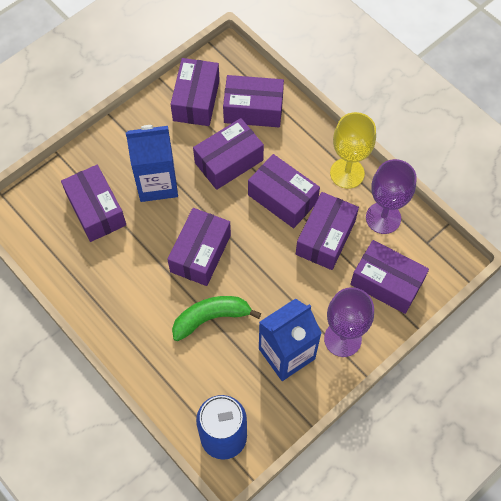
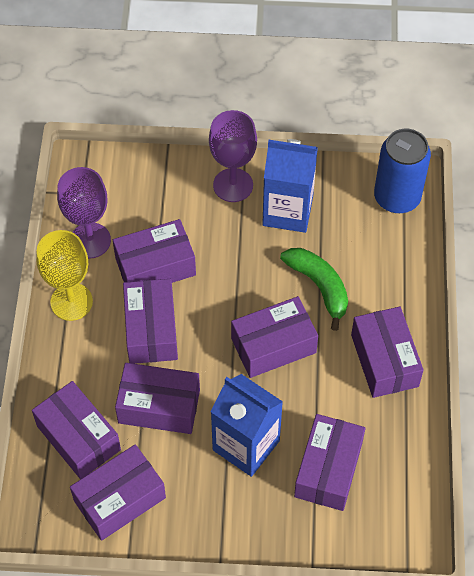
camera: 135 degrees left, 5 degrees down
green banana [172,296,261,341] -> green banana turned 150 degrees counterclockwise [280,248,348,331]
purple box [350,240,429,314] -> purple box moved to [351,307,424,398]

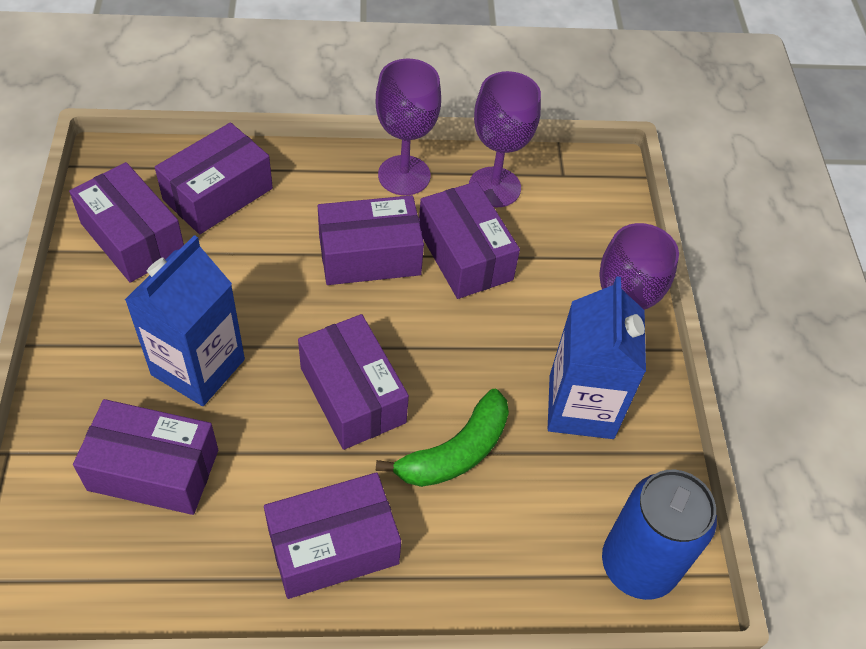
camera: 80 degrees right, 5 degrees down
yellow goblet [36,230,93,321] -> purple goblet [376,59,441,195]
purple box [115,363,200,434] -> none

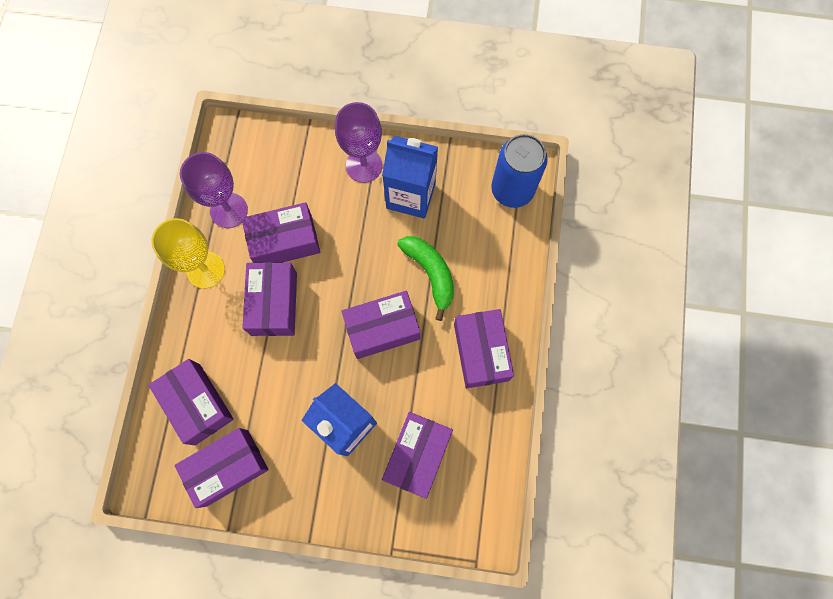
camera: 75 degrees left, 20 degrees up
purple goblet [376,59,441,195] -> yellow goblet [151,218,225,289]

